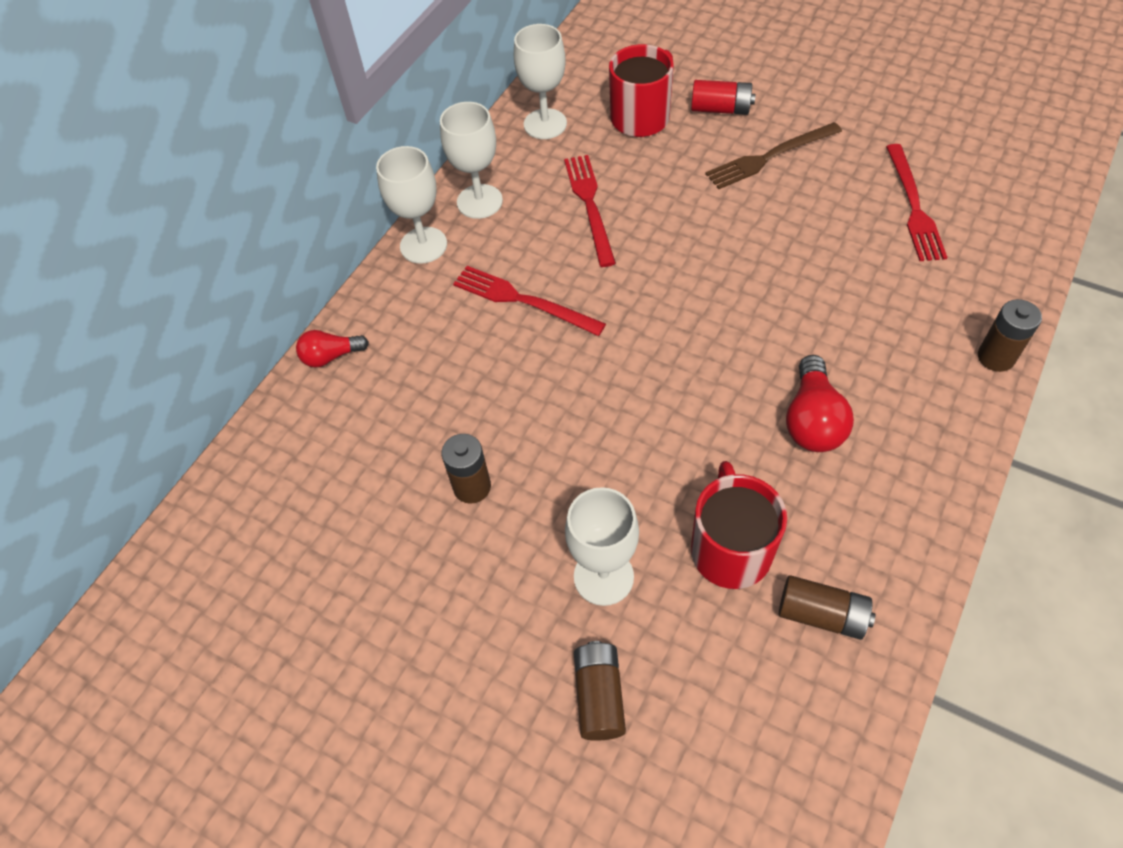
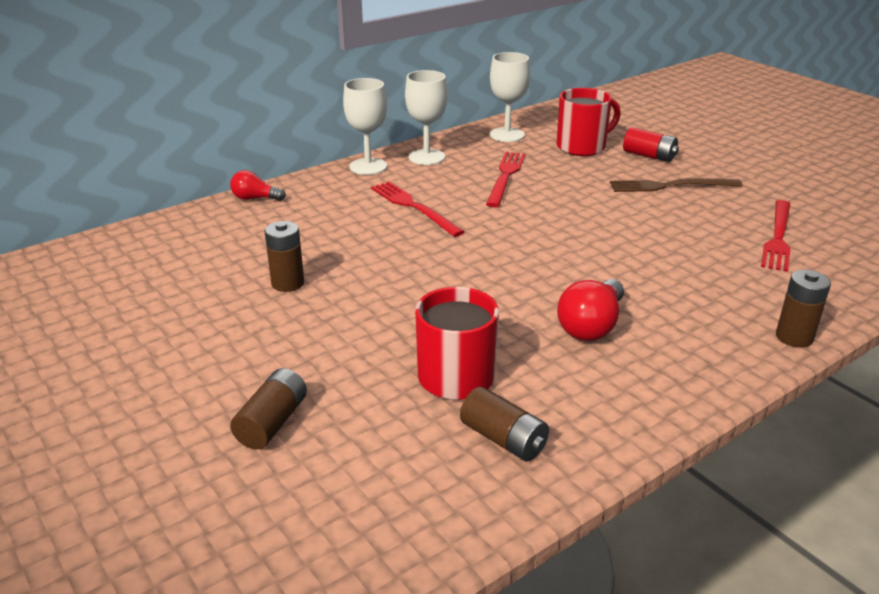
camera: 20 degrees right, 25 degrees down
white goblet [565,487,639,606] -> none

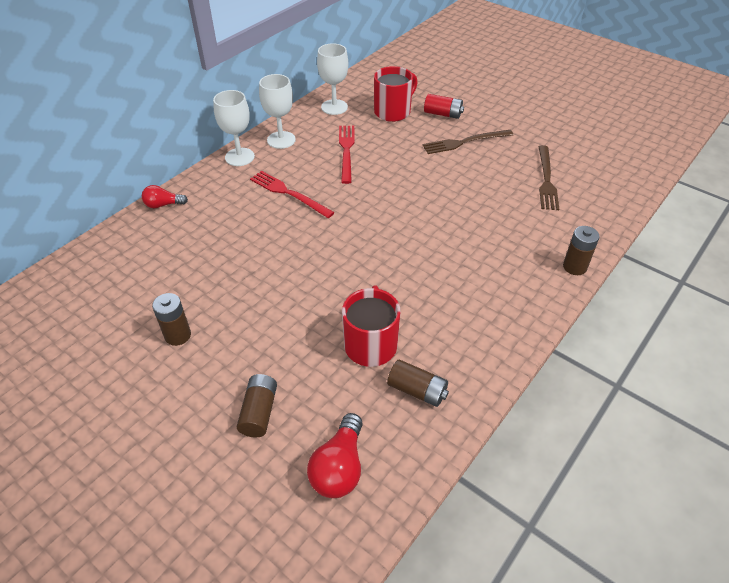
camera: 15 degrees left, 15 degrees up
brown battery [265,221,304,292] -> brown battery moved to [152,293,191,346]
red light bulb [557,279,624,341] -> red light bulb moved to [307,413,363,498]
red fork [761,200,791,272] -> brown fork [538,145,559,210]

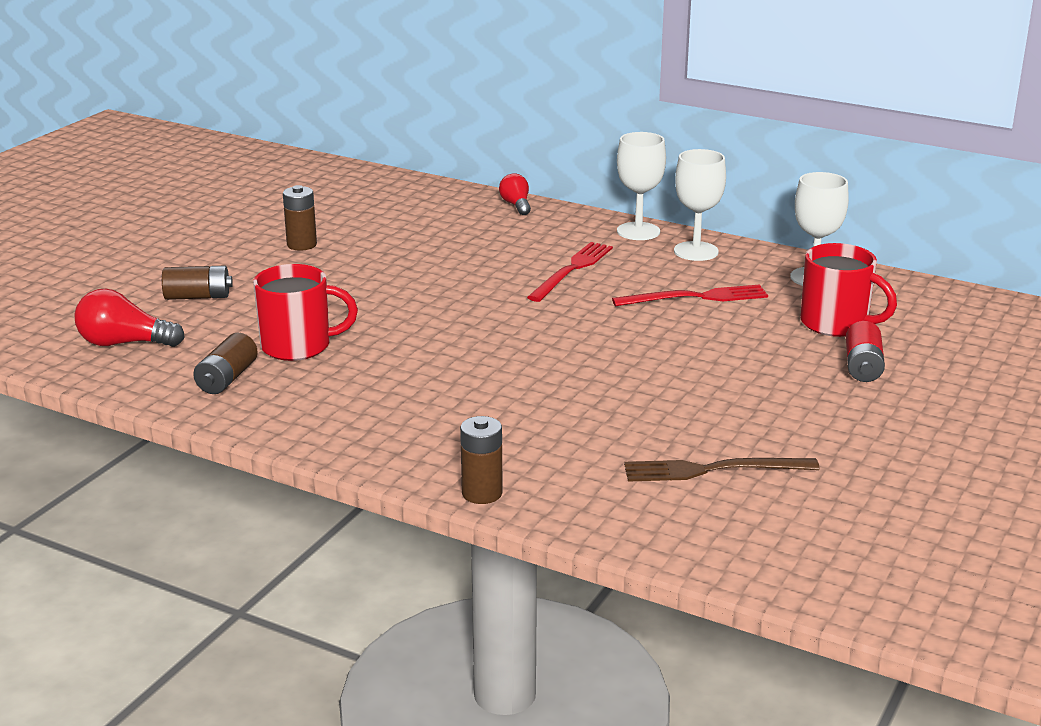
camera: 80 degrees right, 20 degrees down
brown fork [422,130,513,154] -> none

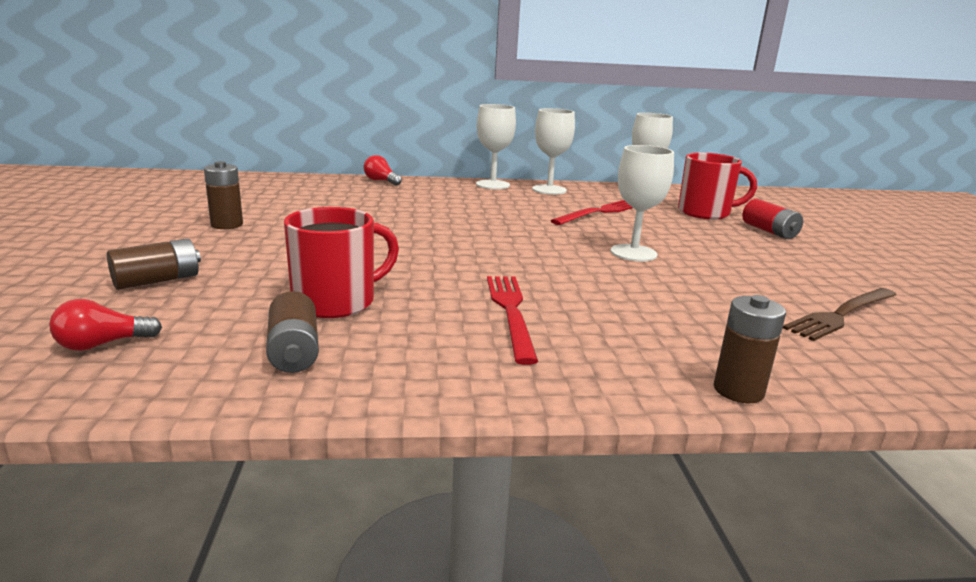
camera: 35 degrees left, 5 degrees down
red light bulb [74,289,185,347] -> red light bulb [49,299,162,351], size x0.64
red fork [527,242,613,302] -> red fork moved to [487,276,538,365]
none -> white goblet [610,145,674,261]

